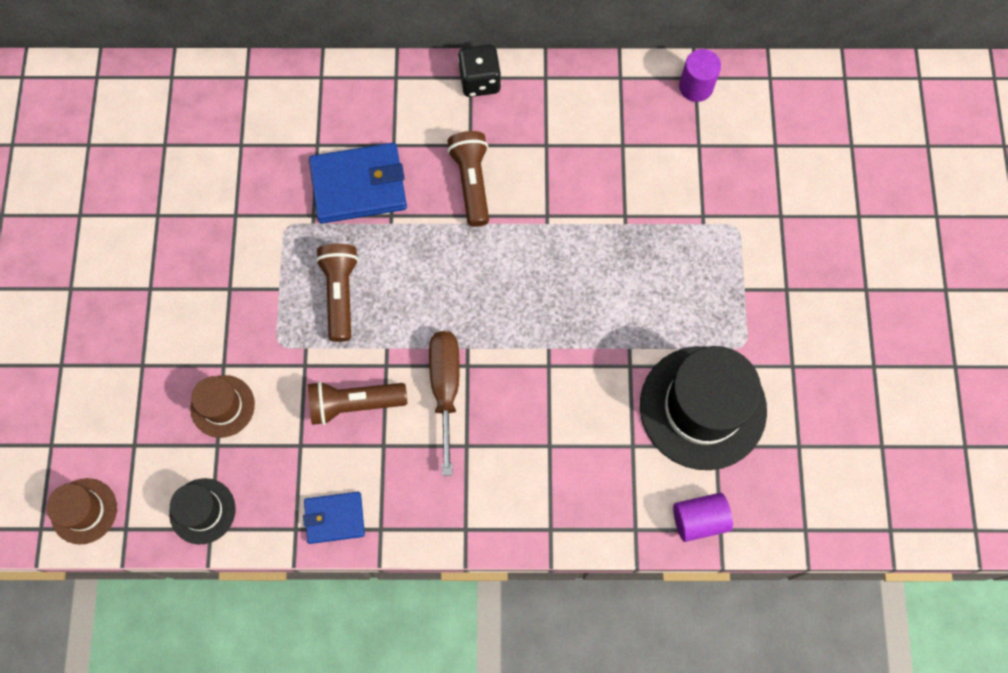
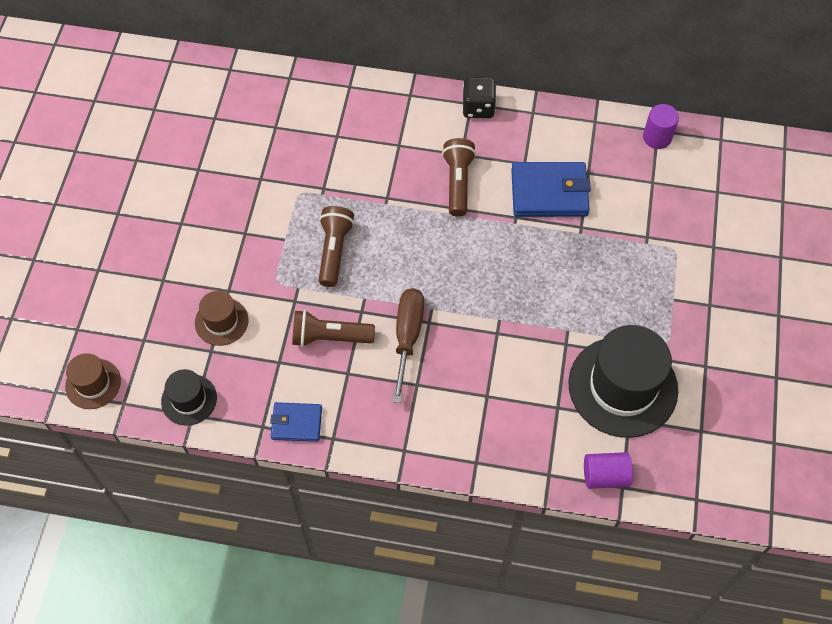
camera: 10 degrees right, 10 degrees down
blue wallet [309,143,407,224] -> blue wallet moved to [511,162,591,217]

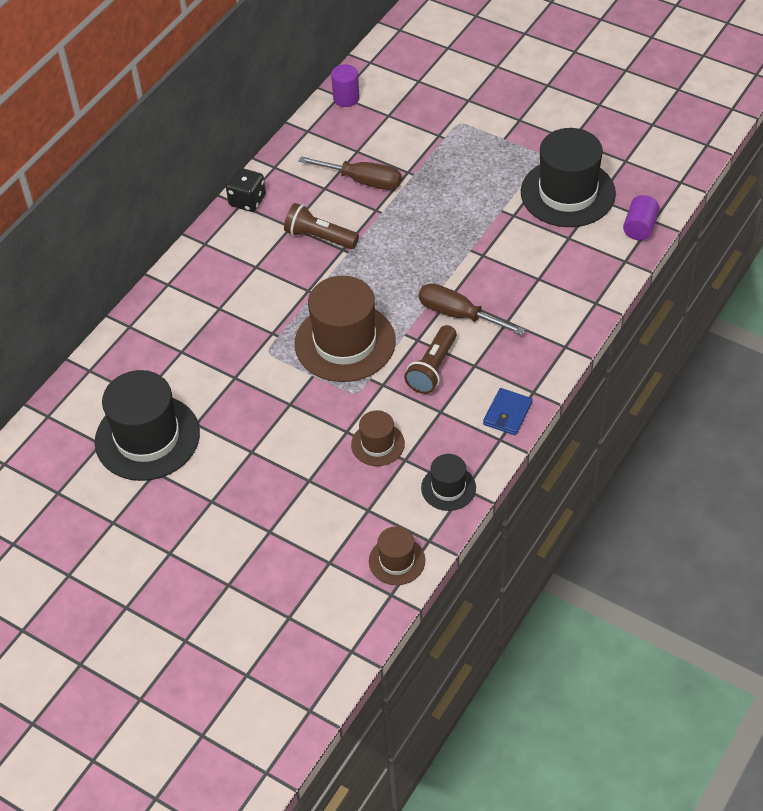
camera: 65 degrees left, 10 degrees down
brown flashlight [319,206,354,287] -> brown hat [295,276,396,382]
blue wallet [511,162,591,217] -> brown screwdriver [299,156,402,190]
none -> black hat [95,370,200,481]

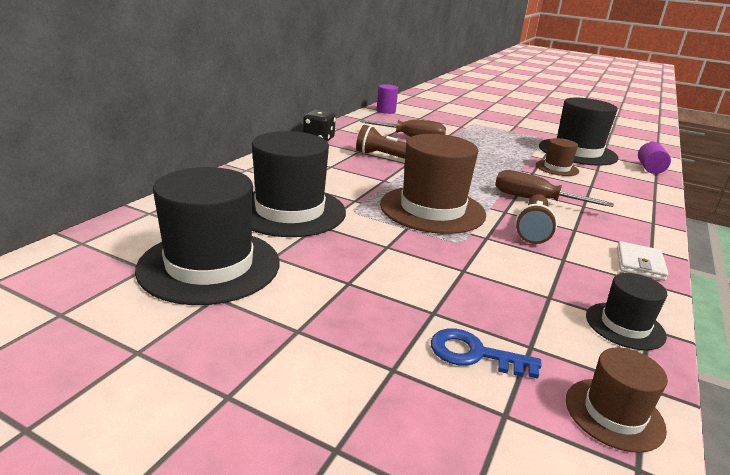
camera: 10 degrees left, 25 degrees down
brown hat [351,410,405,466] -> brown hat moved to [536,138,579,176]
blue wallet [483,388,533,435] -> white wallet [617,241,669,281]
none -> black hat [252,131,346,237]
none -> blue key [431,328,542,379]

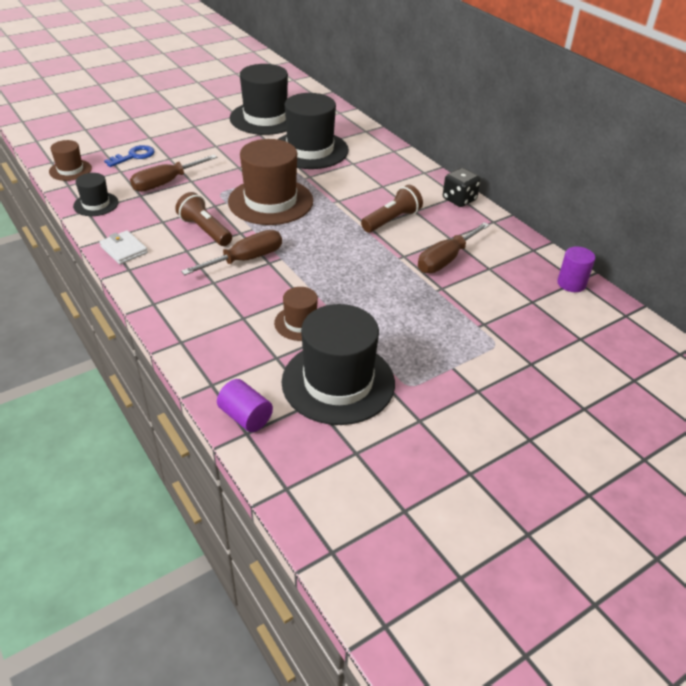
camera: 120 degrees right, 15 degrees up
none -> brown screwdriver [130,155,217,192]

